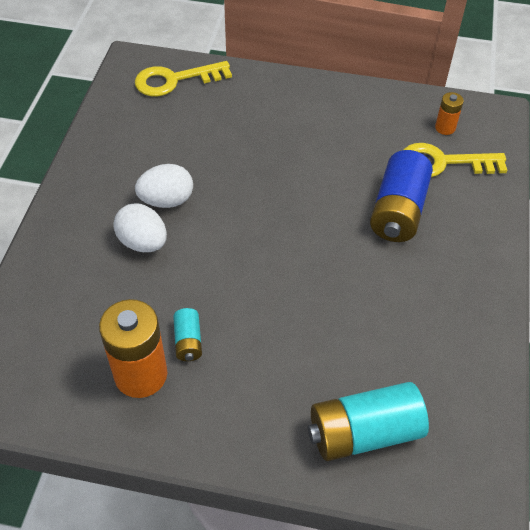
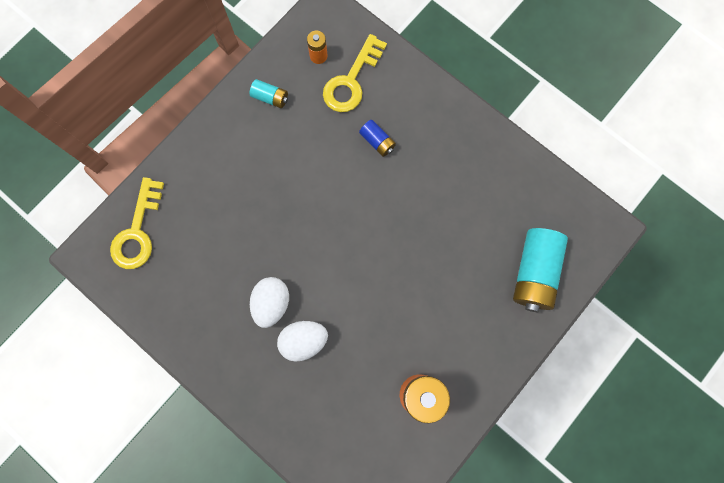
camera: 60 degrees left, 25 degrees up
turquoise battery [173,308,202,361] -> turquoise battery moved to [250,79,288,108]
blue battery [370,150,433,242] -> blue battery [359,120,396,157], size x0.49

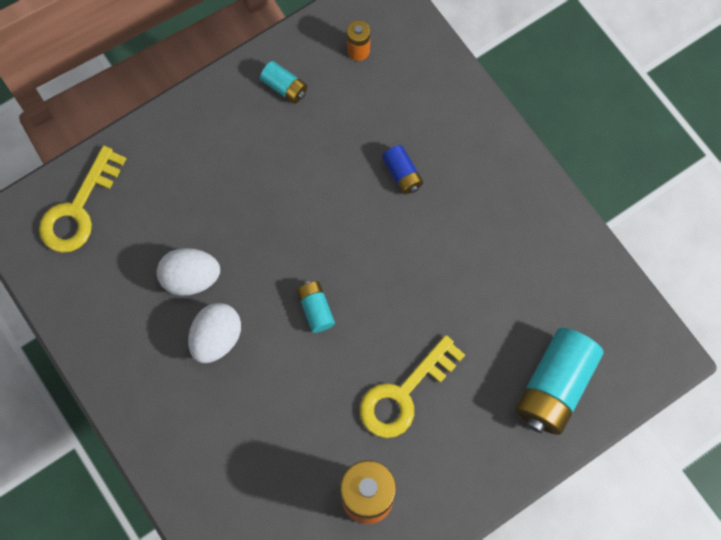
camera: 15 degrees right, 5 degrees down
white egg [277,321,328,362] -> white egg moved to [157,248,220,296]
yellow key [323,34,387,112] -> yellow key moved to [360,335,465,438]
none -> turquoise battery [297,281,335,333]

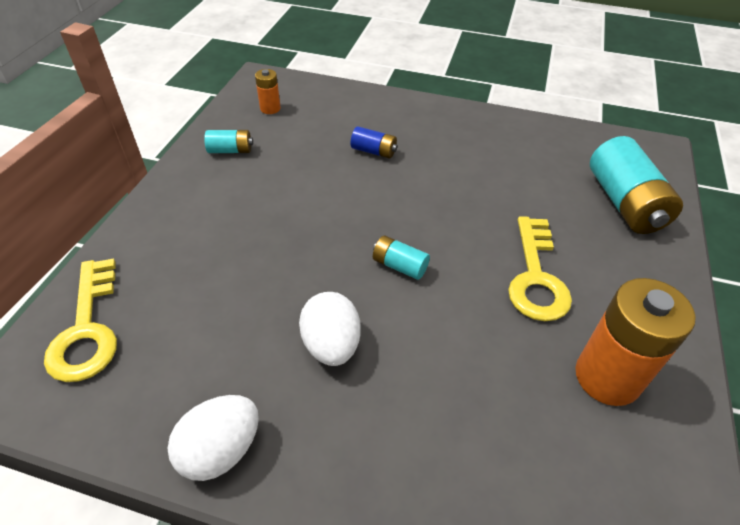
camera: 40 degrees left, 25 degrees down
white egg [157,248,220,296] -> white egg moved to [167,395,259,481]

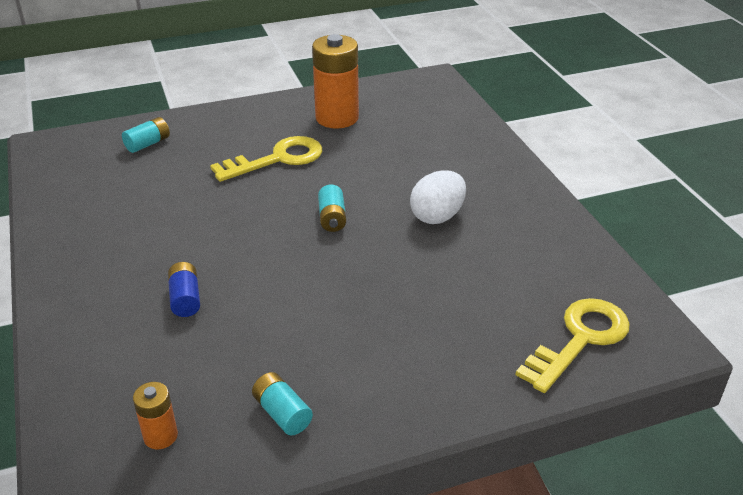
camera: 125 degrees left, 10 degrees down
white egg [167,395,259,481] -> none
turquoise battery [590,136,683,234] -> turquoise battery [122,117,170,153], size x0.49

